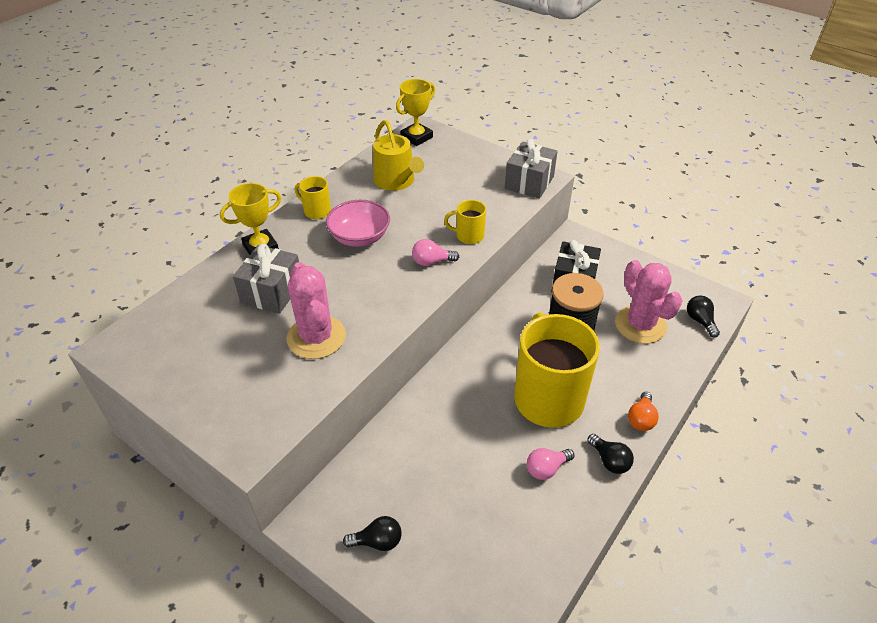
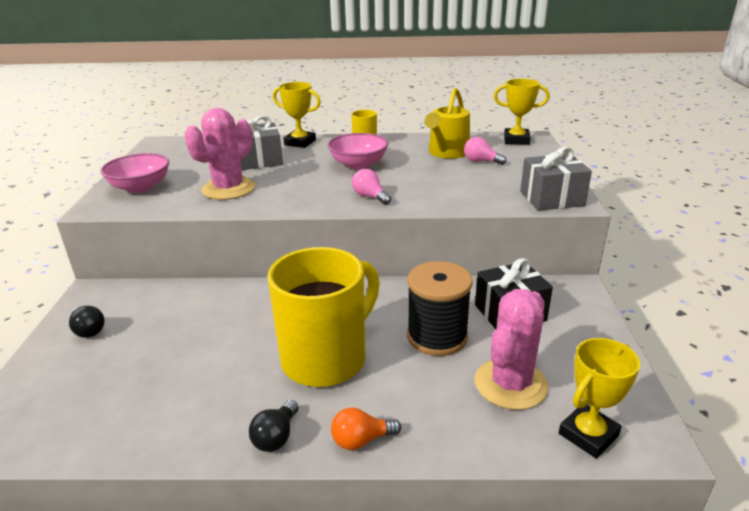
camera: 55 degrees right, 15 degrees down
yellow mug [444,200,486,244] -> none
pink light bulb [527,448,574,480] -> pink light bulb moved to [464,137,507,165]
black light bulb [687,295,720,338] -> yellow trophy [559,338,640,459]
none -> pink bowl [100,153,169,193]

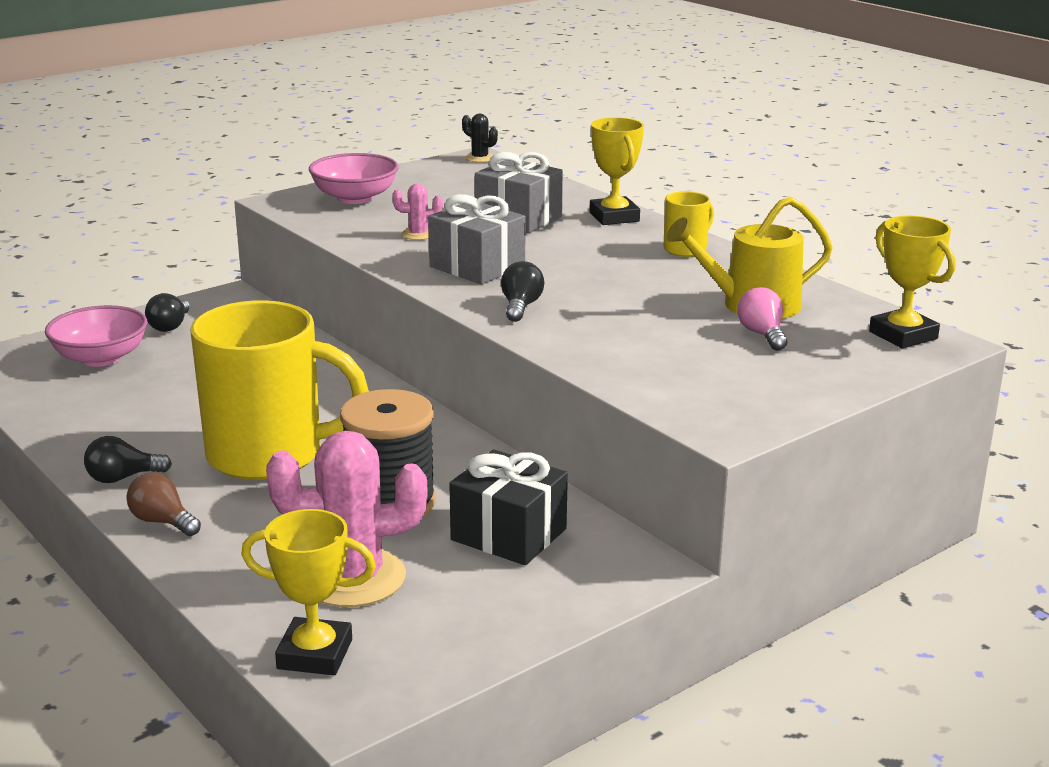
camera: 50 degrees right, 5 degrees down
pink cactus [185,108,255,200] -> pink cactus [393,183,443,240], size x0.44
pink bowl [327,133,388,169] -> pink bowl moved to [45,305,147,367]
orange light bulb [331,408,401,450] -> brown light bulb [127,472,201,536]
pink light bulb [352,169,391,205] -> black light bulb [501,261,544,322]
grey gift [520,147,592,211] -> grey gift moved to [428,194,526,284]
none -> black cactus [462,114,498,163]

